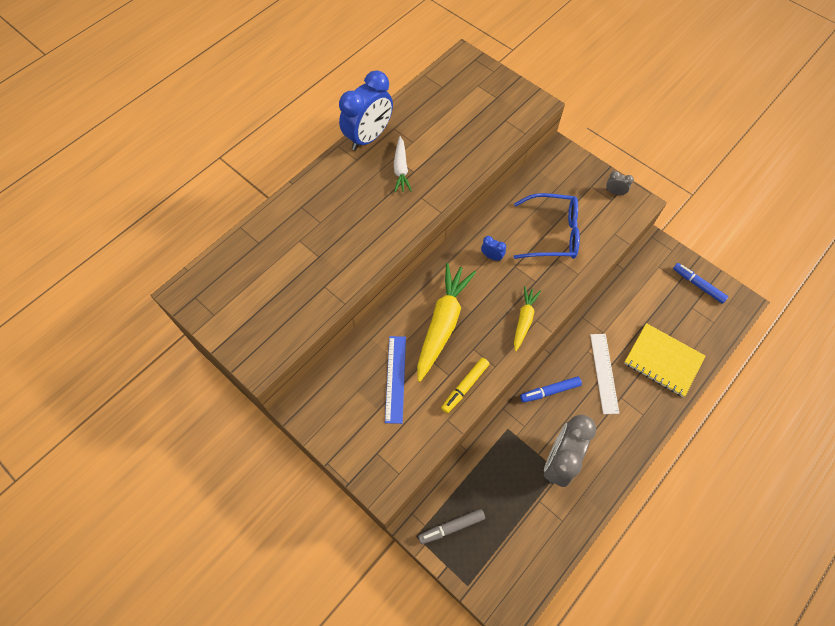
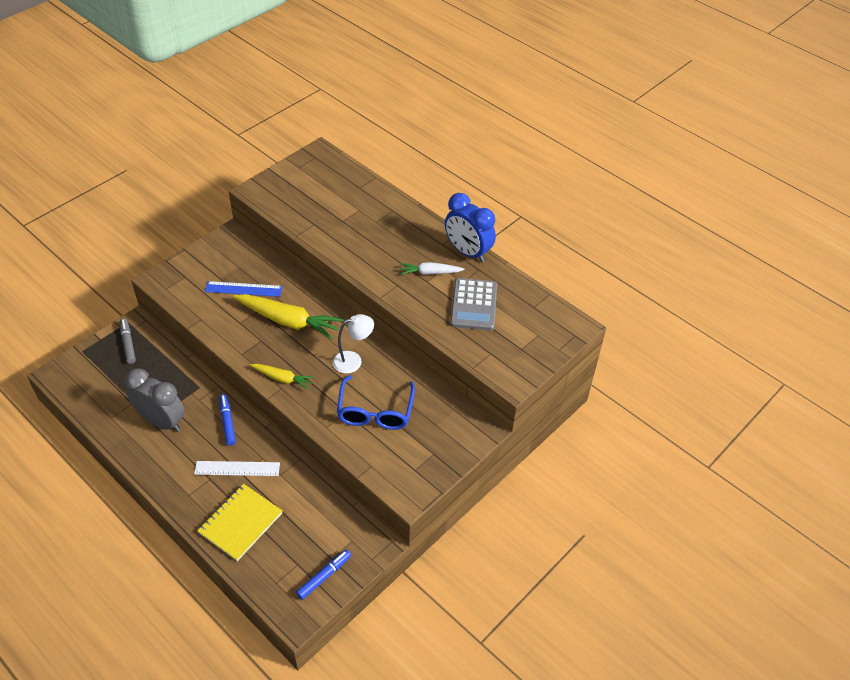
camera: 90 degrees right, 15 degrees down
yellow marker [441,358,490,413] -> none
blue clock [481,236,506,261] -> white lamp [332,314,374,374]
grey clock [606,171,634,195] -> none
none -> grey calculator [450,278,497,331]

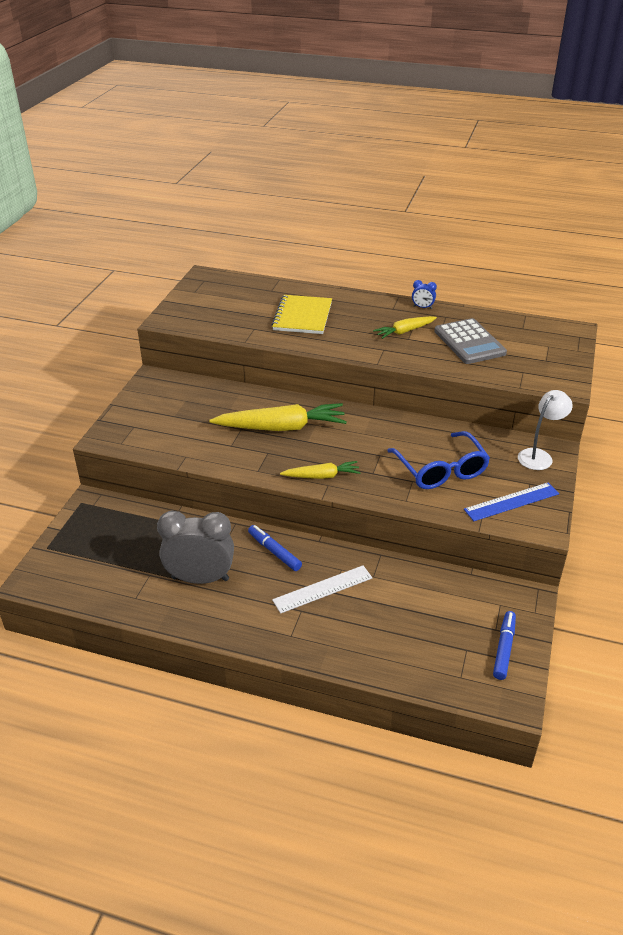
camera: 25 degrees left, 10 degrees down
grey marker [120,319,136,364] -> none
yellow notebook [197,484,283,561] -> yellow notebook moved to [272,295,332,334]
blue ruler [205,281,283,297] -> blue ruler moved to [464,482,559,521]
white lamp [332,314,374,374] -> white lamp moved to [518,390,573,470]
white carrot [400,262,464,275] -> yellow carrot [373,316,437,339]
blue clock [445,193,496,263] -> blue clock [412,280,437,309], size x0.42

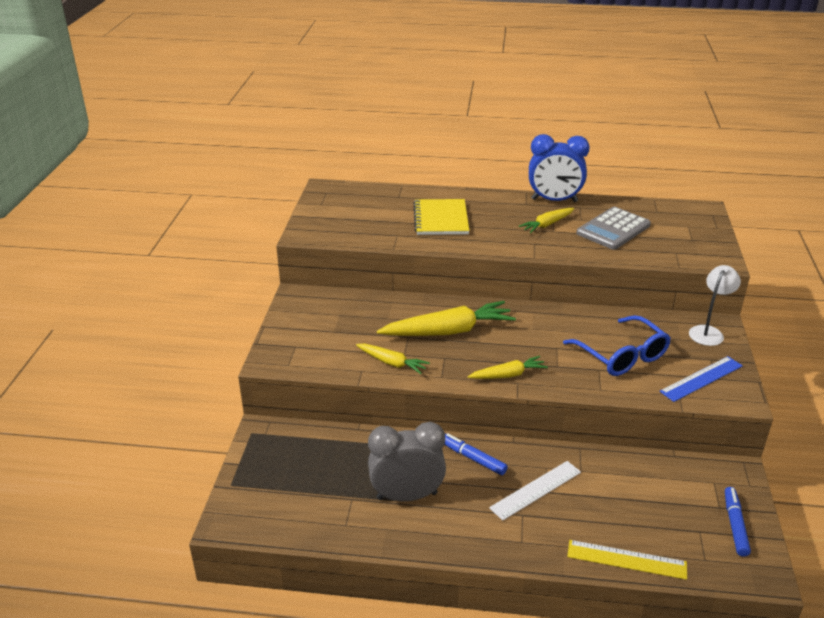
camera: 10 degrees left, 5 degrees down
blue clock [412,280,437,309] -> blue clock [529,134,590,202], size x2.41
grey calculator [434,318,507,364] -> grey calculator turned 75 degrees clockwise [576,207,651,250]
none -> yellow carrot [356,344,430,374]
none -> yellow ruler [567,540,687,580]

